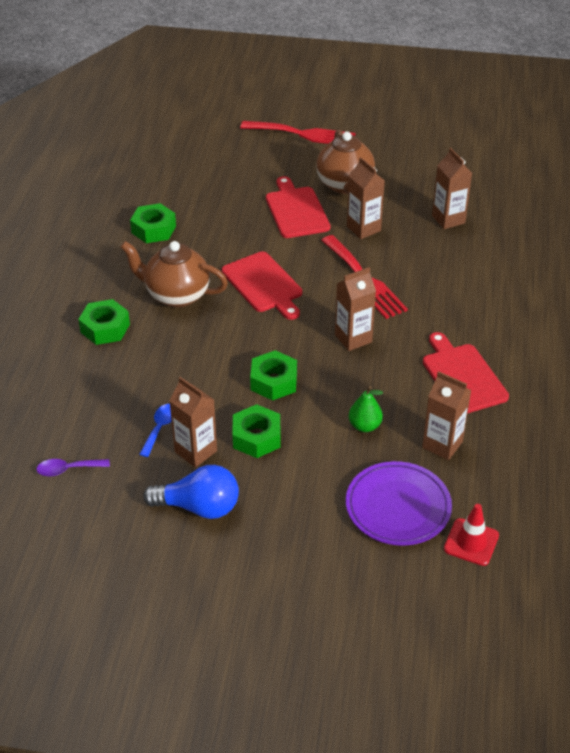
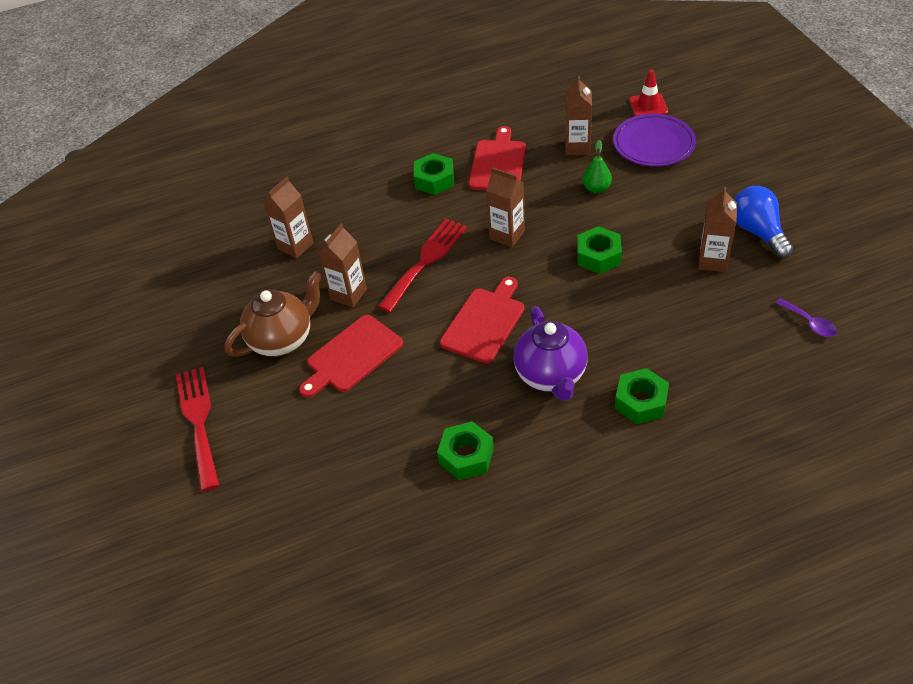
camera: 115 degrees left, 5 degrees up
brown teapot [120,241,228,308] -> purple teapot [513,306,588,401]
blue spoon [139,404,172,457] -> none
green nut [232,404,281,458] -> green nut moved to [414,153,454,195]
red cutting board [423,332,509,414] -> red cutting board turned 150 degrees clockwise [469,126,526,190]

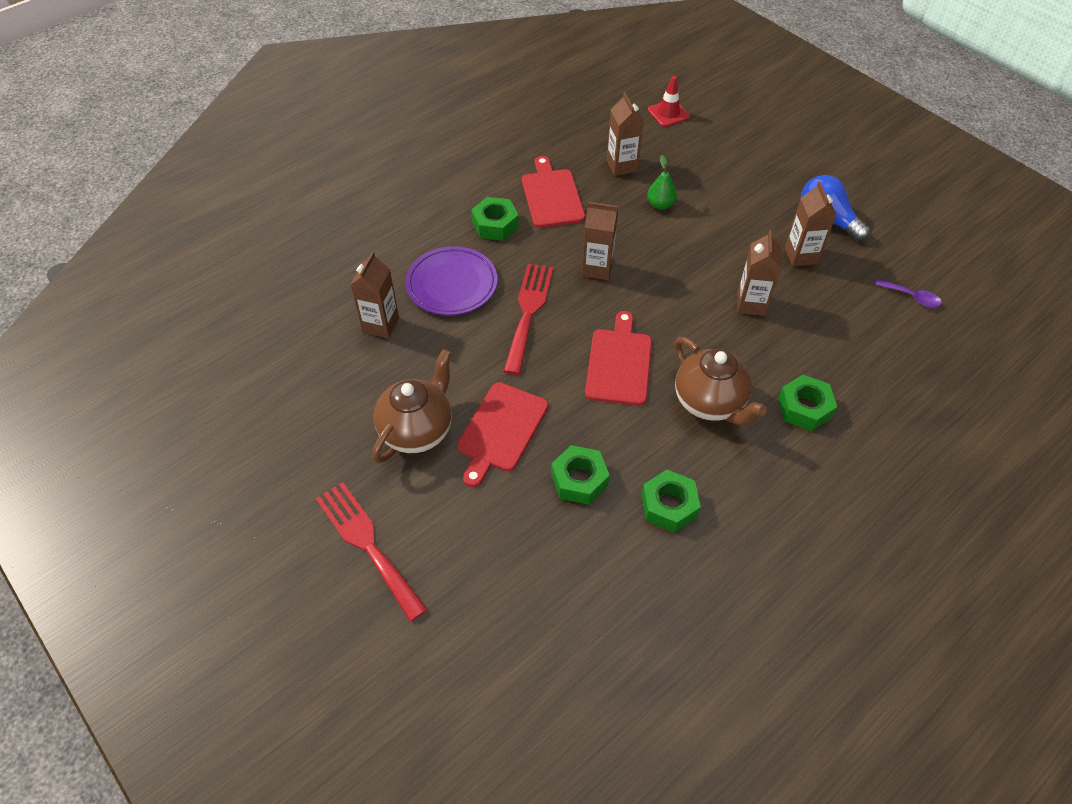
camera: 25 degrees left, 5 degrees up
brown carton [318,223,367,307] -> brown carton moved to [737,230,782,316]
purple teapot [513,306,588,401] -> brown teapot [674,337,767,426]
green nut [577,226,622,274] -> green nut moved to [551,445,610,505]
purple plate [613,114,696,167] -> purple plate moved to [405,246,498,315]

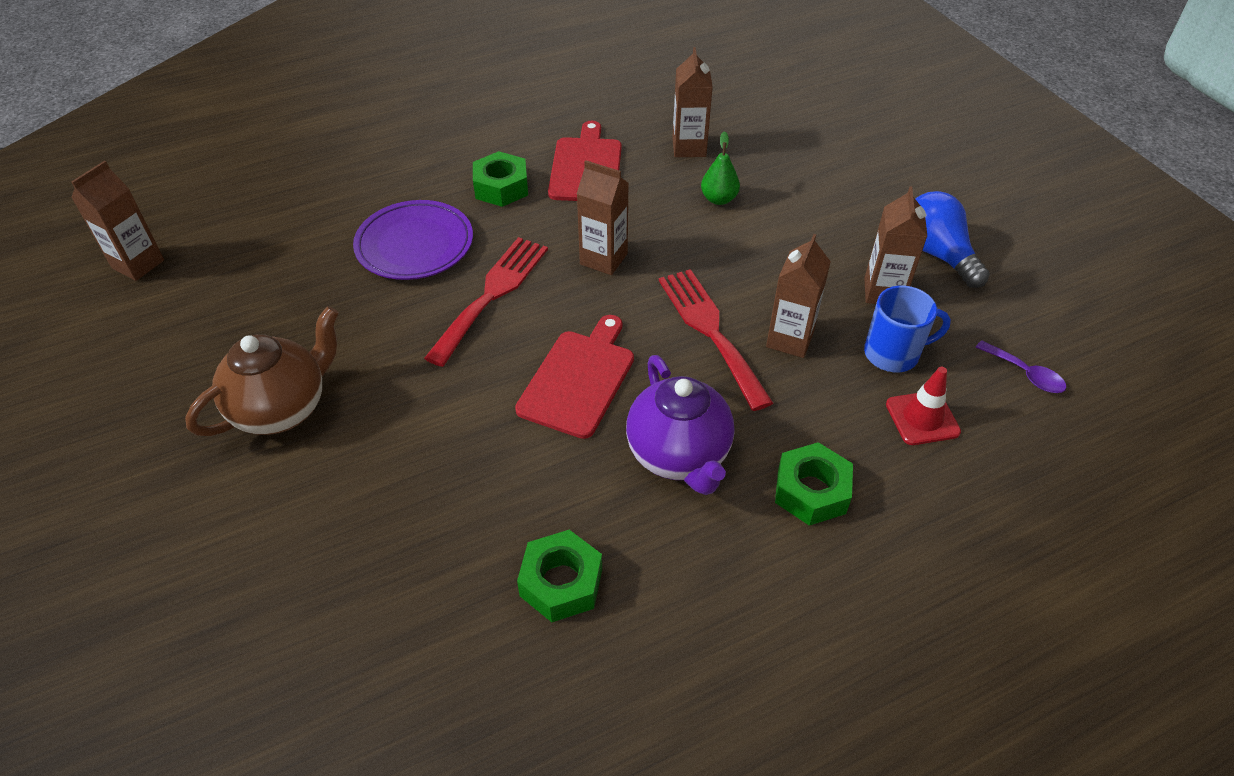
camera: 15 degrees right, 5 degrees down
red fork [316,482,428,622] -> red fork moved to [659,269,773,411]
brown carton [350,251,399,338] -> brown carton moved to [71,161,164,281]
red cutting board [457,382,549,487] -> none
green nut [551,445,610,505] -> none
red traffic cone [648,76,690,127] -> red traffic cone moved to [886,367,961,445]
brown teapot [674,337,767,426] -> purple teapot [626,355,734,495]
none -> blue mug [864,286,951,372]

